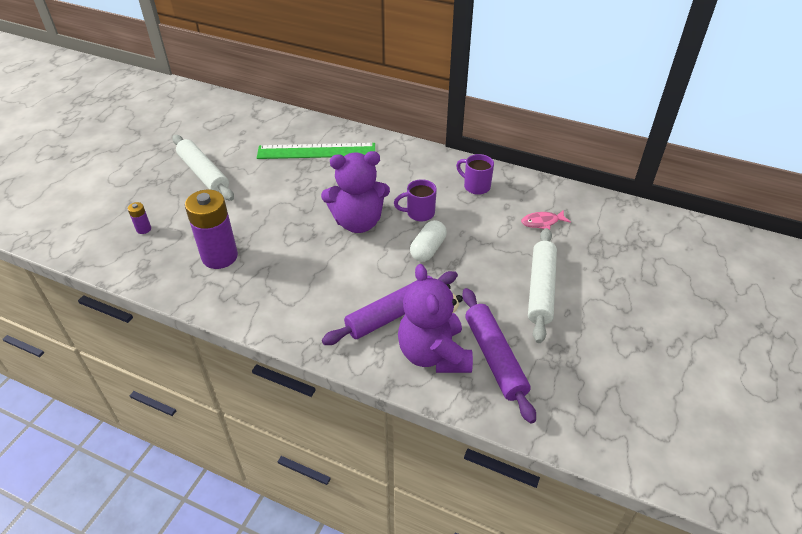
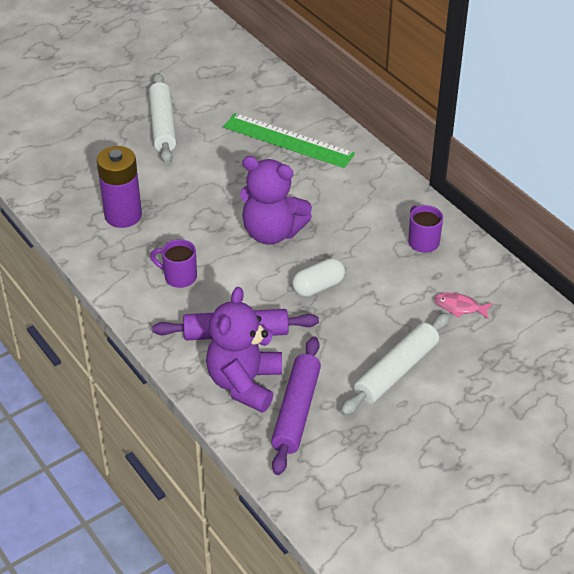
camera: 30 degrees right, 0 degrees up
purple battery [128,202,151,234] -> none
purple mug [394,179,437,221] -> purple mug moved to [150,239,197,288]

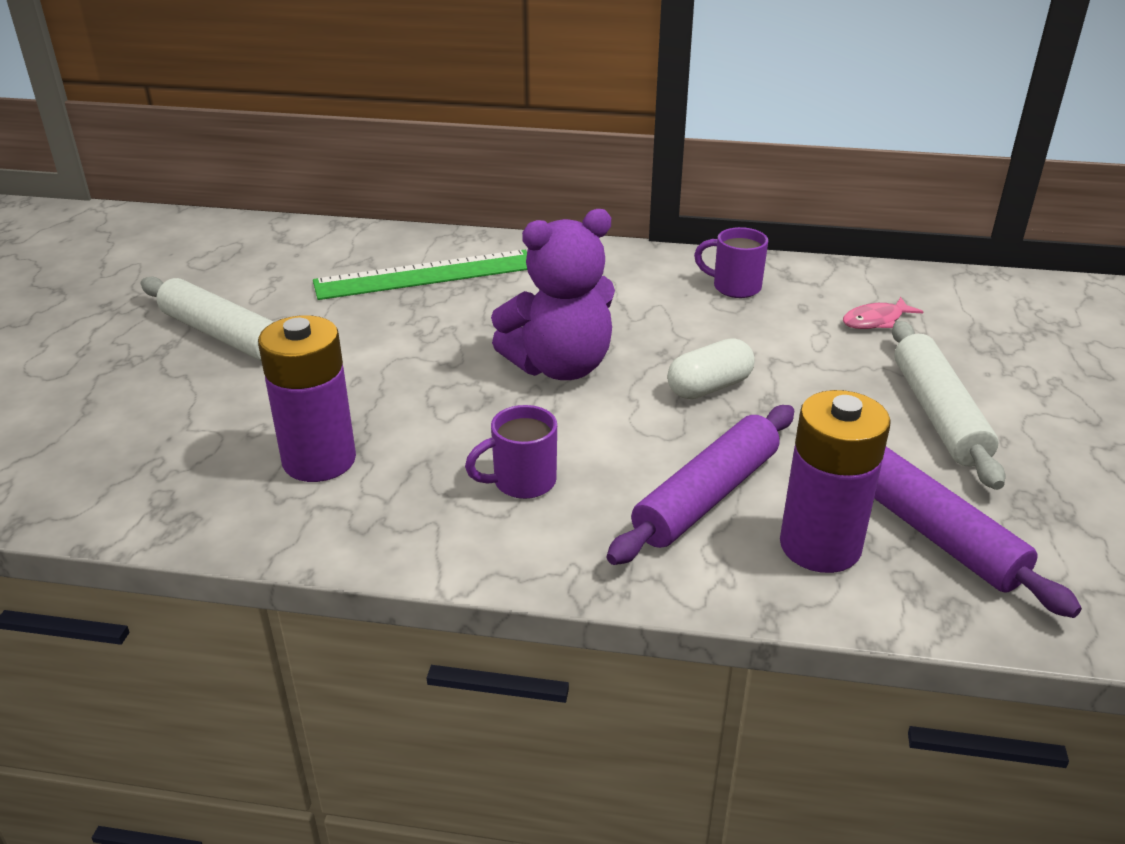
camera: 45 degrees left, 10 degrees down
purple teddy bear [206,287,282,413] -> purple battery [780,390,891,573]
white capsule [292,258,345,297] -> white capsule turned 45 degrees clockwise [667,339,755,399]

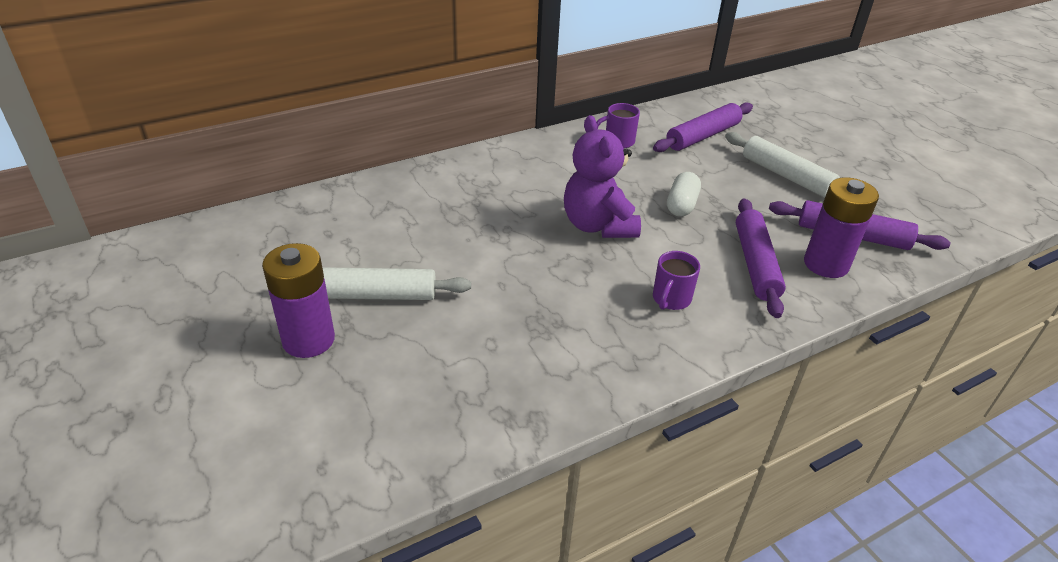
camera: 40 degrees left, 5 degrees up
purple battery [258,315,356,482] -> purple battery moved to [262,243,335,358]
green ruler [313,250,527,300] -> none
purple teddy bear [491,209,615,380] -> purple teddy bear turned 135 degrees clockwise [564,115,641,238]
pink fish [843,297,923,329] -> purple rolling pin [653,102,753,152]

